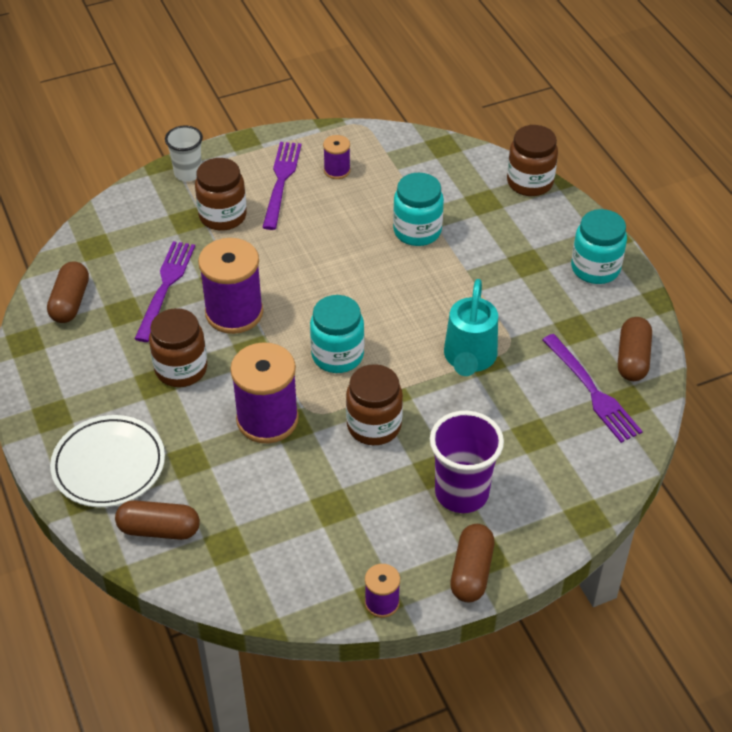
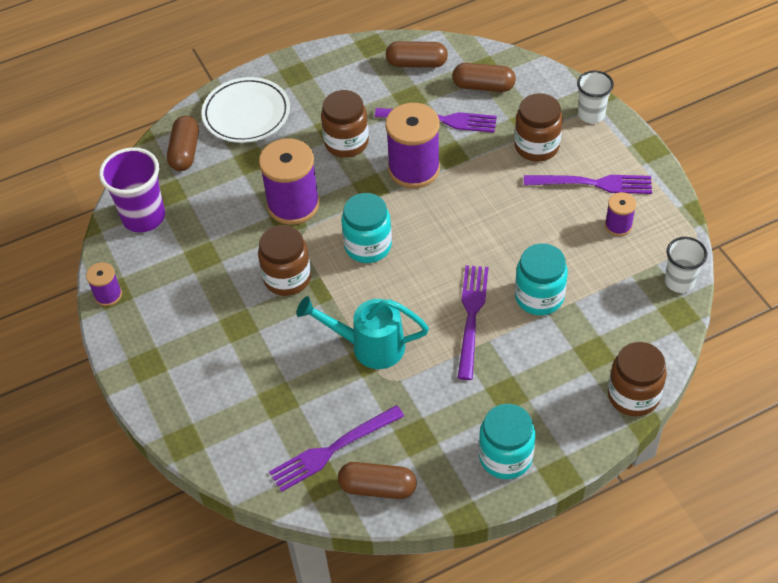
camera: 90 degrees right, 5 degrees up
purple cup [430,411,504,513] -> purple cup moved to [99,147,165,232]
brown capsule [450,524,494,603] -> brown capsule moved to [453,63,516,92]
none -> purple fork [458,265,488,380]
none -> white cup [665,237,707,293]

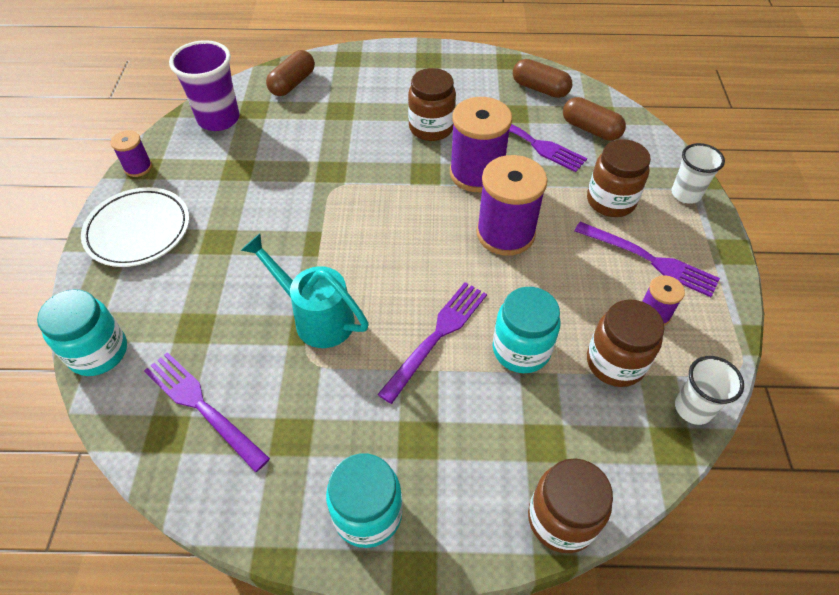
camera: 25 degrees right, 0 degrees up
white plate [202,77,290,143] -> white plate moved to [81,187,189,267]
brown jar [258,225,311,296] -> brown jar moved to [587,299,665,387]
purple spool [259,138,320,225] -> purple spool moved to [476,155,548,256]
purple fork [269,405,404,492] -> purple fork turned 45 degrees clockwise [144,352,270,472]
brown capsule [338,462,417,499] -> none
turquoise jar [341,193,392,263] -> turquoise jar moved to [37,289,127,376]

